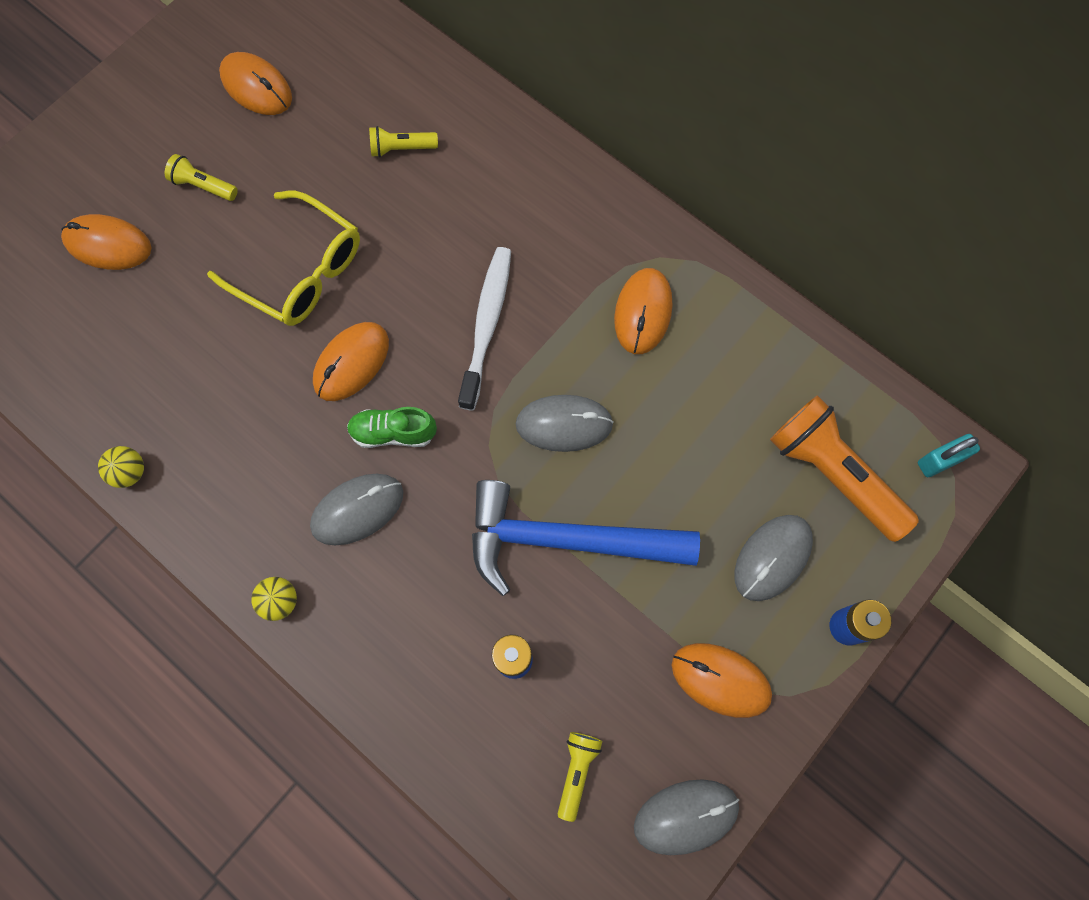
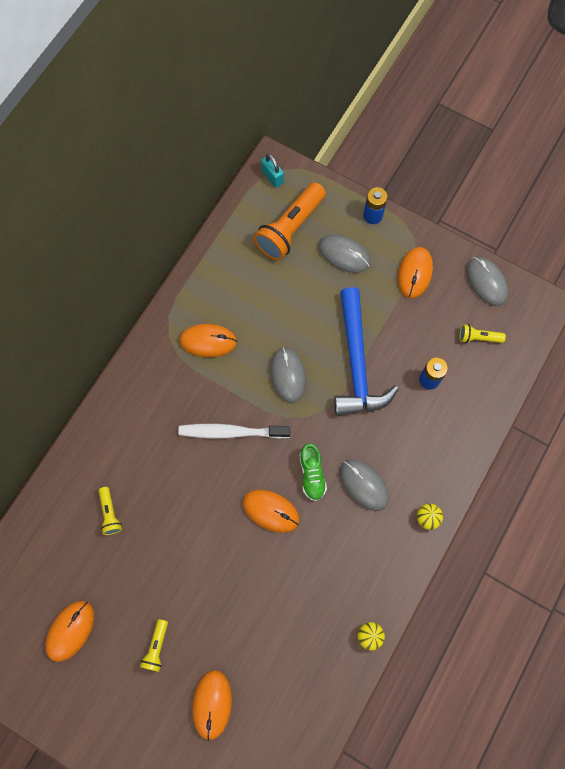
camera: 100 degrees left, 0 degrees up
yellow glasses [207,190,360,326] -> none

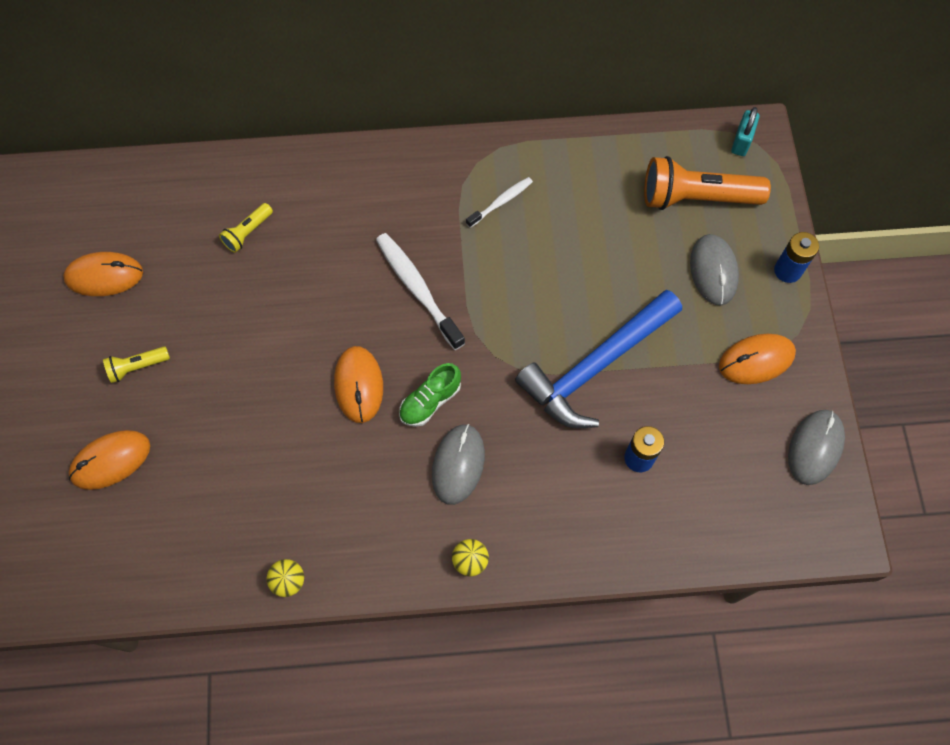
camera: 55 degrees right, 5 degrees down
orange mouse [179,324,237,357] -> white toothbrush [466,177,533,228]
grey mouse [270,347,306,403] -> none
yellow flashlight [459,324,506,343] -> none

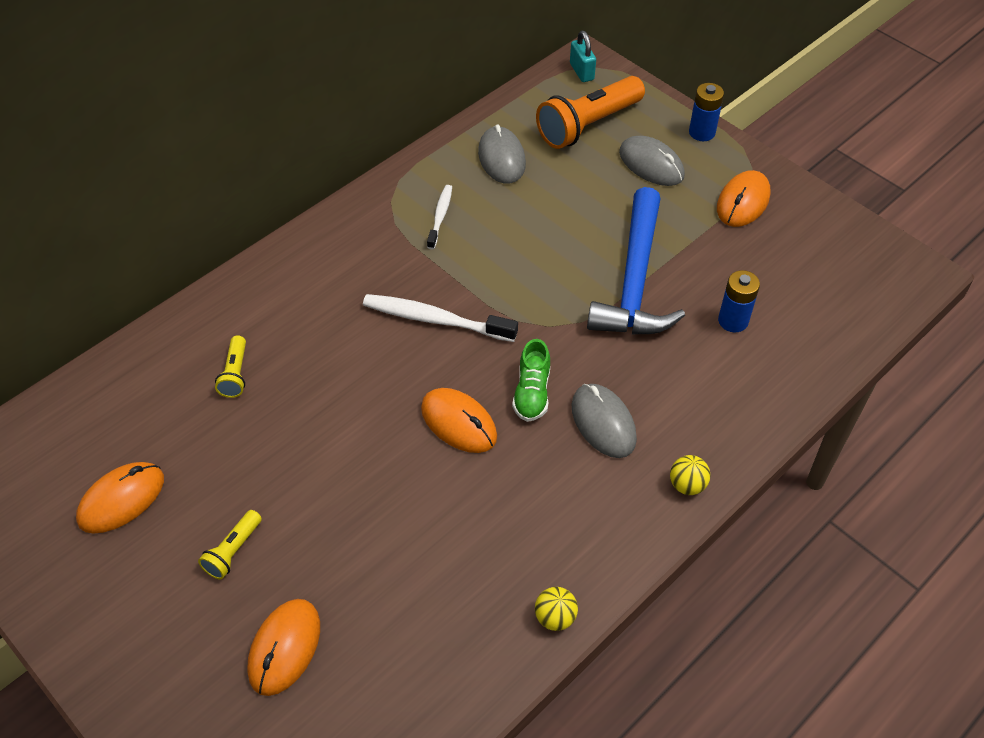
camera: 40 degrees left, 15 degrees down
grey mouse [788,410,845,485] -> grey mouse moved to [478,125,526,184]

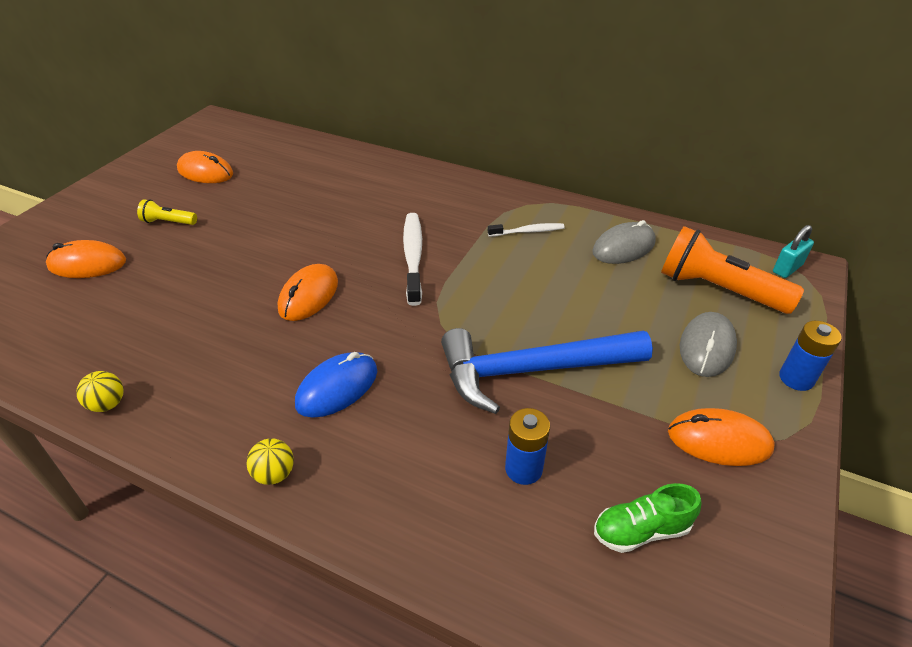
camera: 70 degrees right, 10 degrees down
yellow flashlight [215,335,246,398] -> none
green shoe [512,339,550,422] -> green shoe moved to [594,483,701,553]
grey mouse [571,384,637,458] -> blue mouse [295,352,377,418]

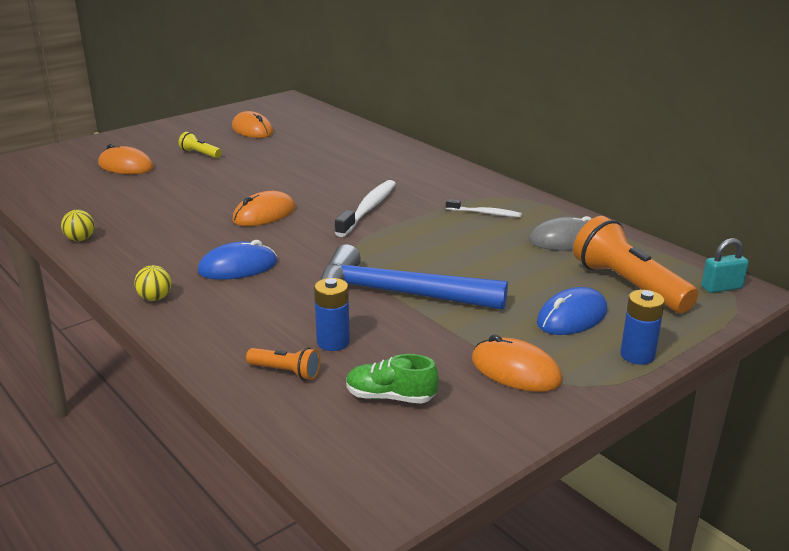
camera: 25 degrees right, 15 degrees down
grey mouse [680,312,737,377] -> blue mouse [537,287,607,335]
none -> orange flashlight [246,347,321,380]

